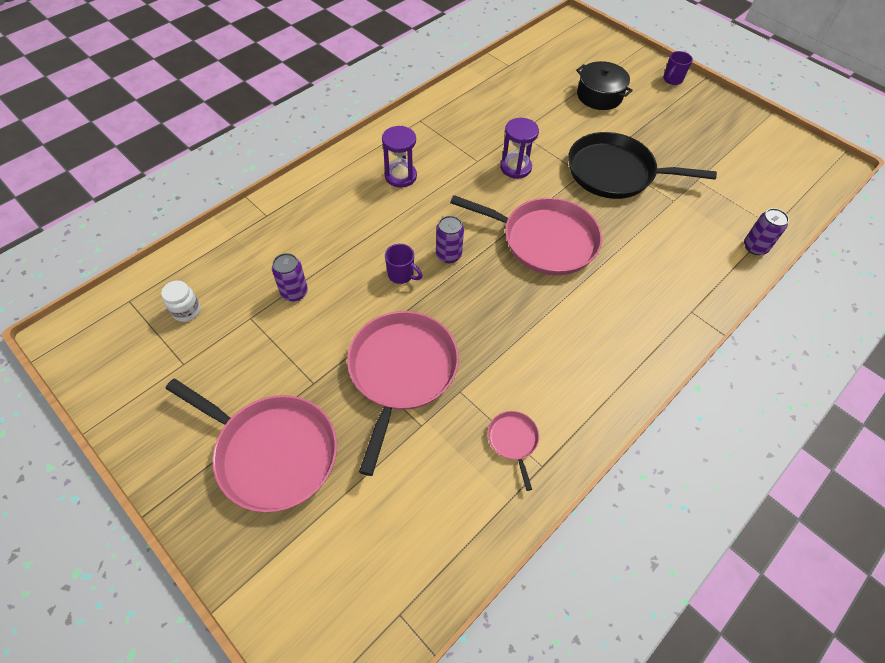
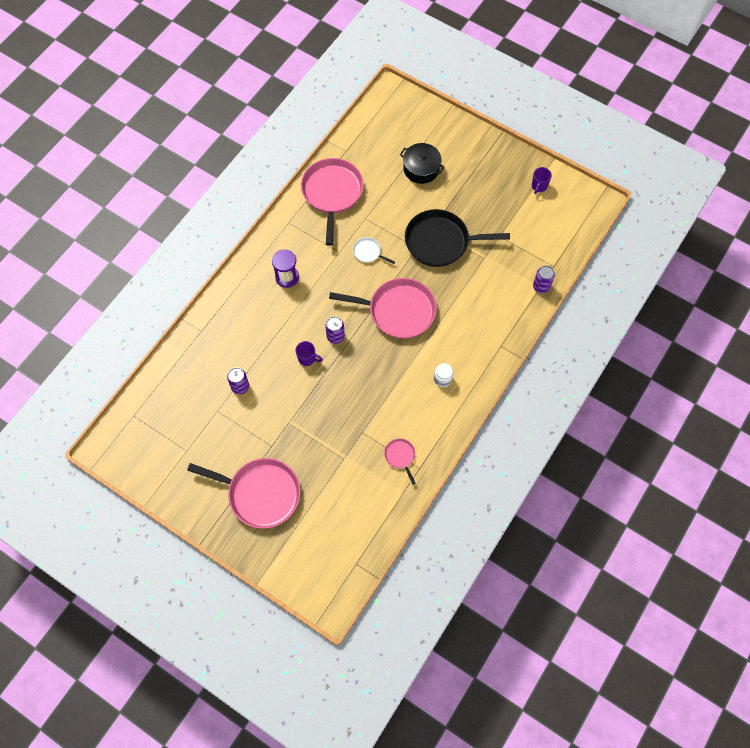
camera: 10 degrees left, 10 degrees up
white jar [161,281,201,322] -> white jar moved to [434,363,453,387]
pink pan [347,311,459,476] -> pink pan moved to [301,158,364,246]
purple hourglass [500,118,539,179] -> white pan [353,237,395,264]
purple mug [663,51,693,85] -> purple mug moved to [532,167,552,194]

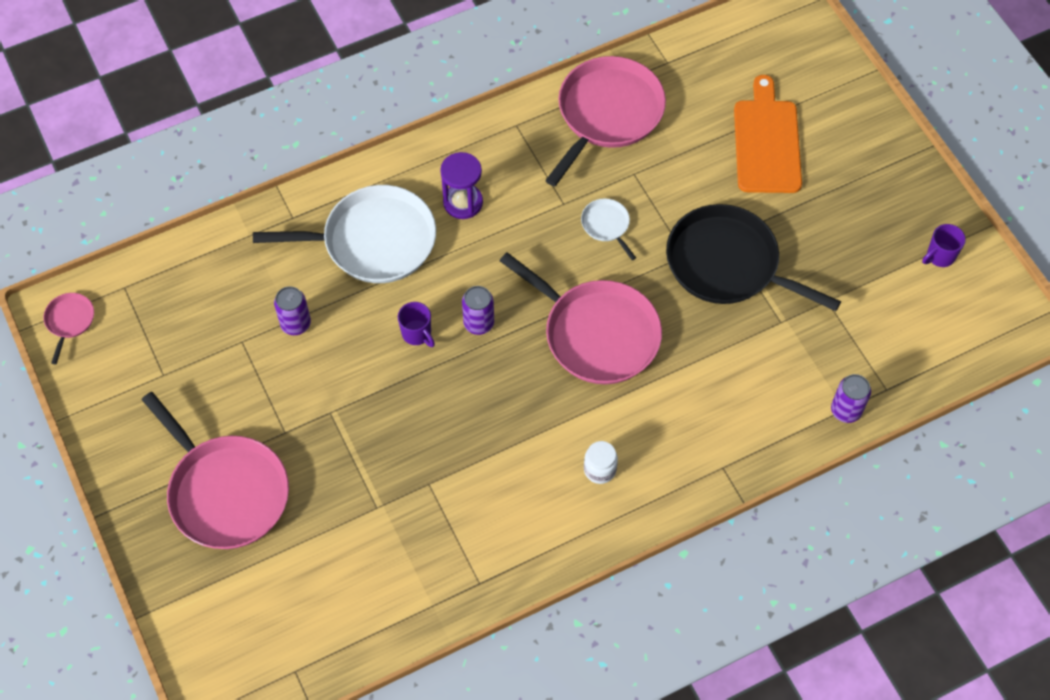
camera: 30 degrees right, 5 degrees down
pink pan [384,438,415,485] -> pink pan moved to [44,293,94,364]
black pot [400,143,445,184] -> orange cutting board [734,75,802,193]
none -> white pan [253,185,436,283]

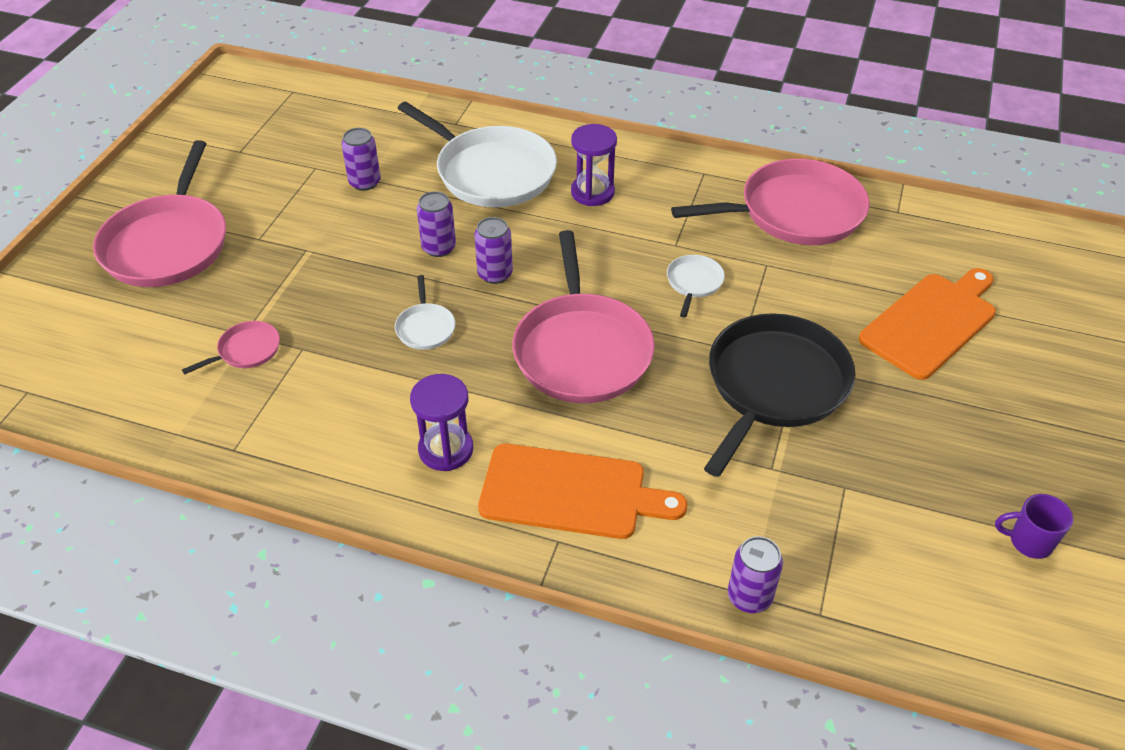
camera: 45 degrees right, 15 degrees down
pink pan [44,293,94,364] -> pink pan moved to [182,321,280,374]
purple mug [398,302,435,347] -> purple can [417,191,456,257]
white jar [584,441,618,484] -> purple hourglass [410,374,473,471]
black pan [666,204,841,311] -> black pan turned 45 degrees clockwise [704,313,855,477]
none -> white pan [395,275,455,350]
none -> orange cutting board [478,444,687,539]

